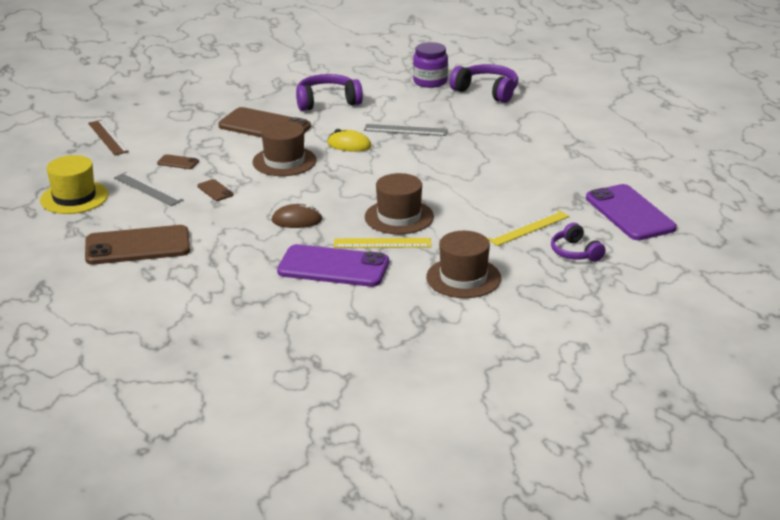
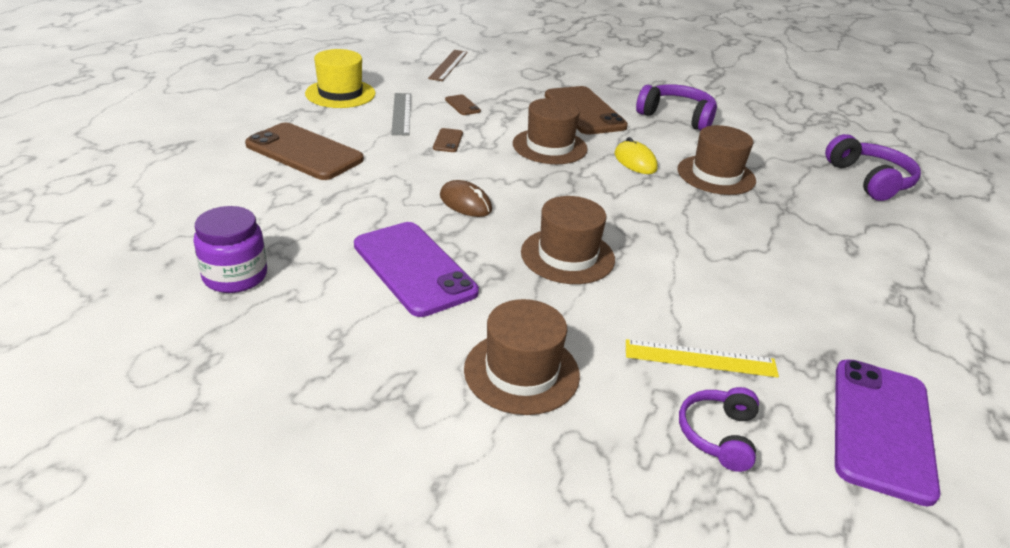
camera: 40 degrees right, 5 degrees up
yellow ruler [334,238,431,248] -> none
grey ruler [364,124,448,136] -> brown hat [677,125,756,195]
purple jar [413,42,448,88] -> purple jar moved to [193,206,267,293]

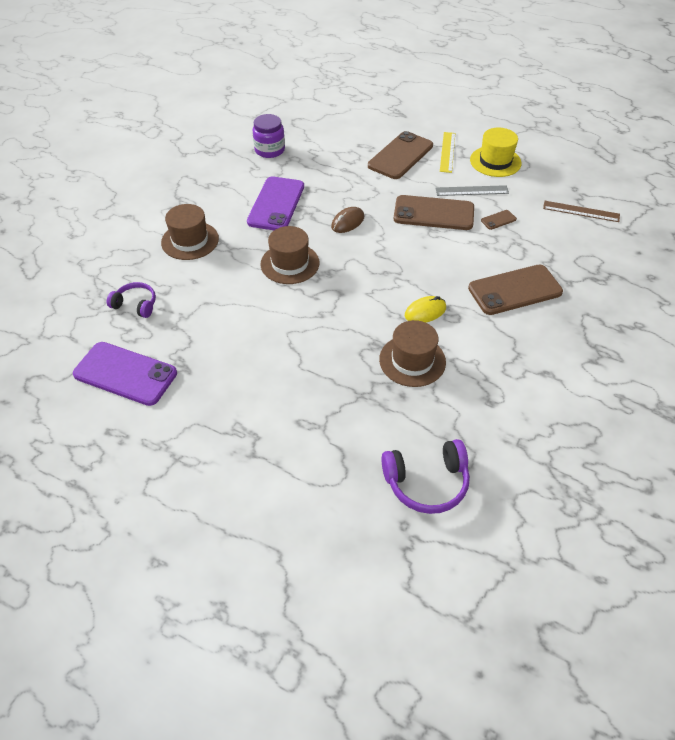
camera: 95 degrees right, 15 degrees up
purple phone [354,222,479,317] -> purple phone turned 45 degrees counterclockwise [247,176,304,230]
brown phone [433,128,463,152] -> brown phone [394,195,474,230], size x2.36
brown hat [513,98,588,164] -> none
yellow ruler [626,339,779,378] -> yellow ruler moved to [440,132,455,173]
purple headphones [636,84,717,131] -> none

